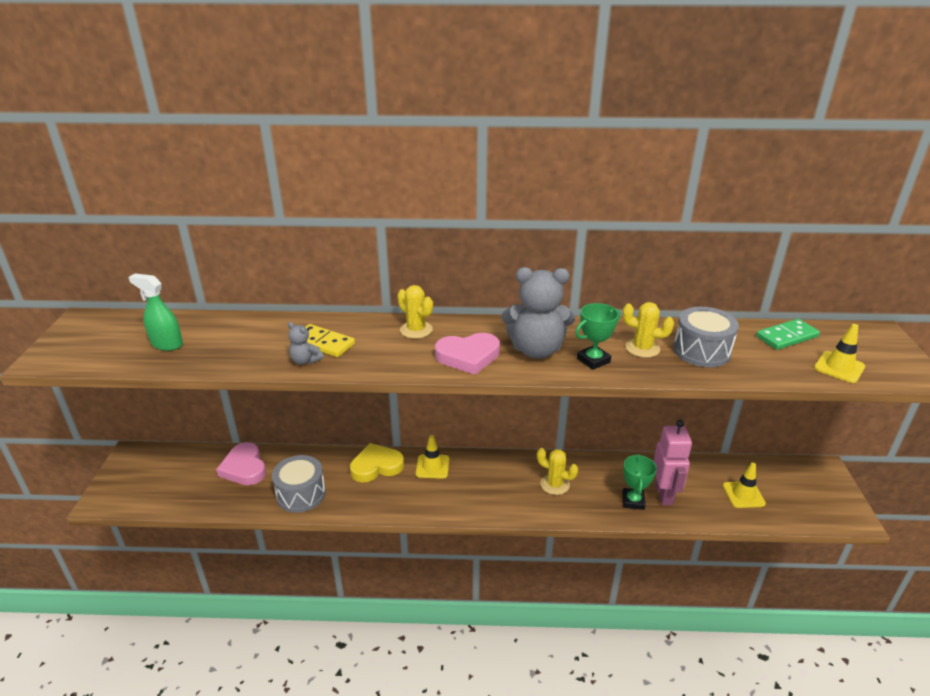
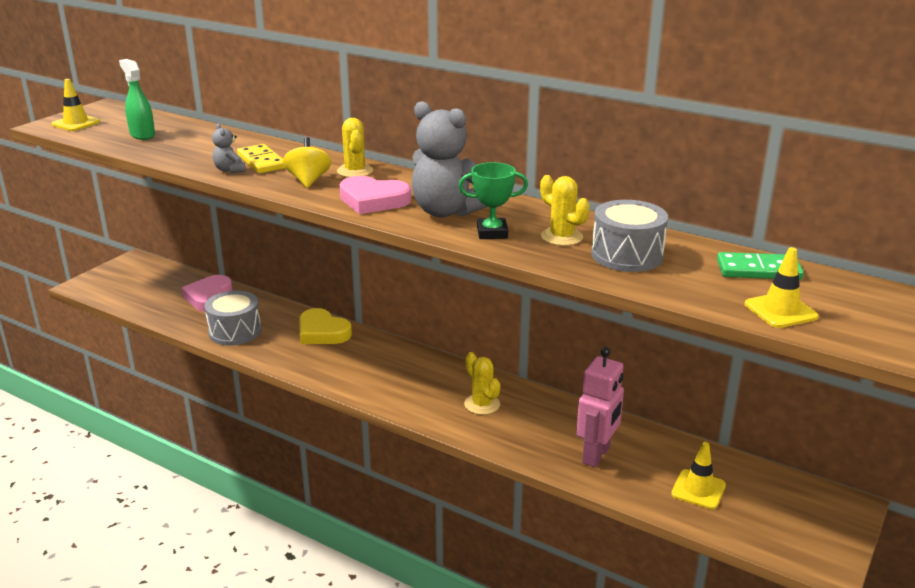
camera: 30 degrees right, 5 degrees down
yellow heart [350,443,404,483] -> yellow heart turned 150 degrees counterclockwise [299,308,352,344]
yellow traffic cone [416,435,449,479] -> yellow traffic cone moved to [51,79,100,131]
green trophy [622,454,657,510] -> none
none -> yellow spinning top [283,137,331,188]

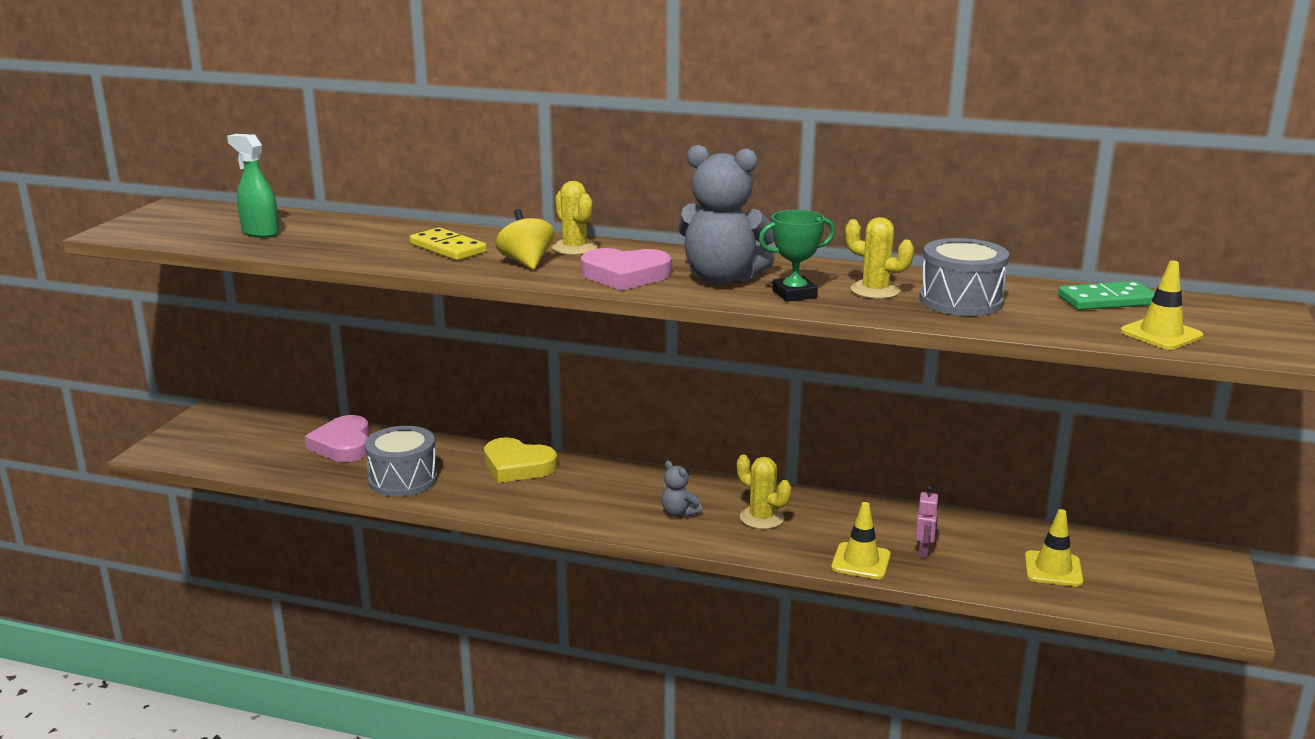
camera: 15 degrees left, 5 degrees down
yellow traffic cone [51,79,100,131] -> yellow traffic cone moved to [831,502,891,579]
grey teddy bear [212,124,246,173] -> grey teddy bear moved to [661,461,702,517]
pink robot [576,347,624,467] -> pink robot [915,486,939,558], size x0.50

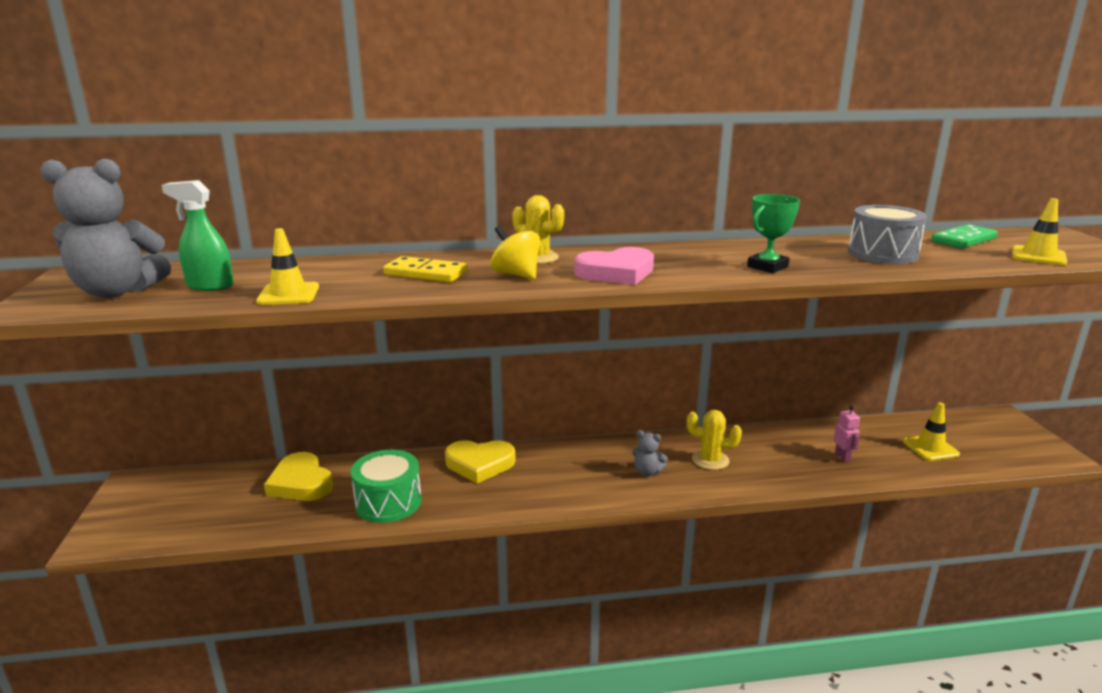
camera: 25 degrees left, 0 degrees up
pink heart [305,415,370,462] -> yellow heart [264,452,333,501]
grey drum [365,426,438,497] -> green drum [351,450,422,523]
grey teddy bear [678,145,775,285] -> grey teddy bear moved to [40,158,171,298]
yellow traffic cone [831,502,891,579] -> yellow traffic cone moved to [256,228,319,305]
yellow cactus [845,217,914,299] -> none

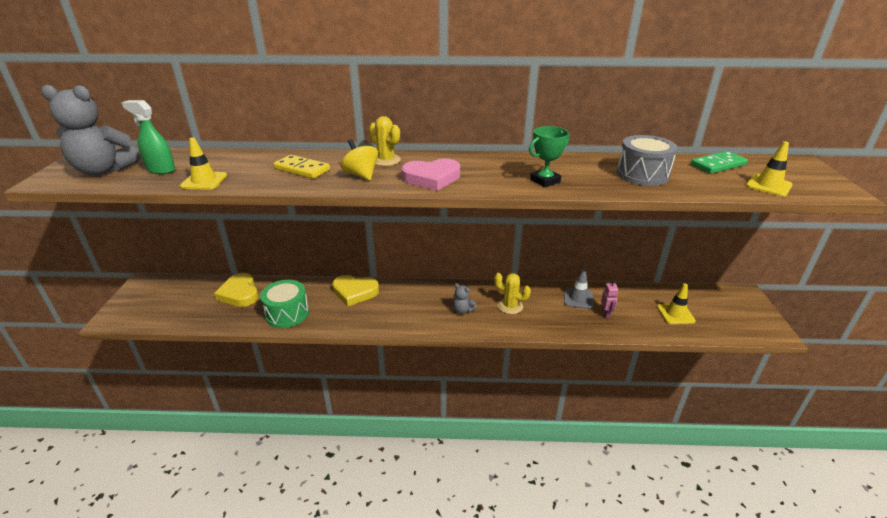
camera: 10 degrees right, 10 degrees up
none -> grey traffic cone [564,269,593,309]

